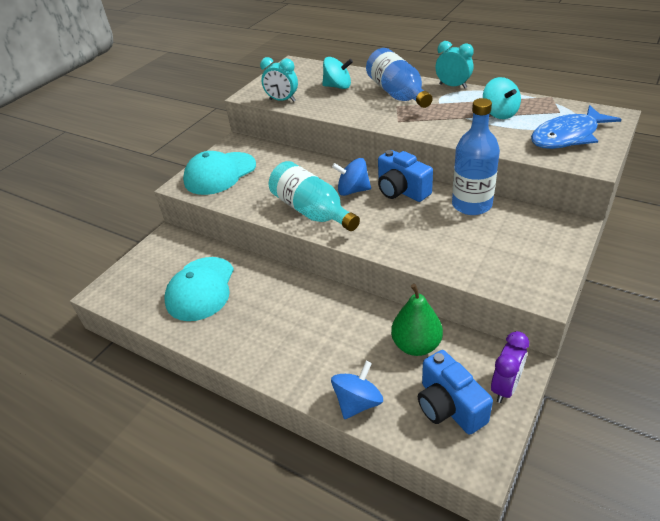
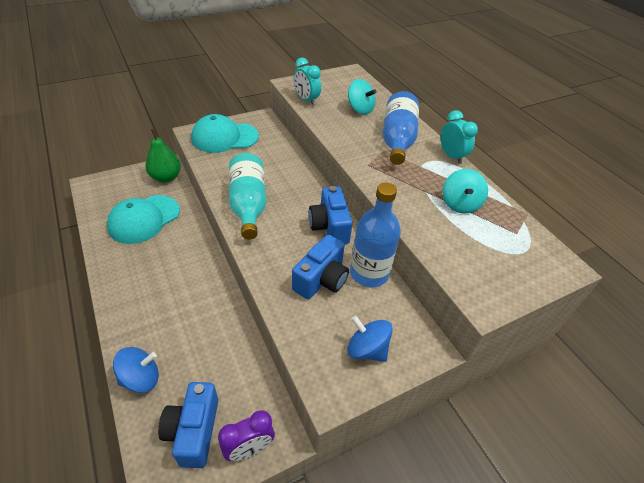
camera: 25 degrees right, 5 degrees up
blue spinning top [332,158,371,196] -> blue spinning top moved to [347,315,393,362]
green pear [391,284,443,356] -> green pear moved to [145,129,181,183]
blue fish [531,105,622,149] -> none
none -> blue camera [292,235,349,299]

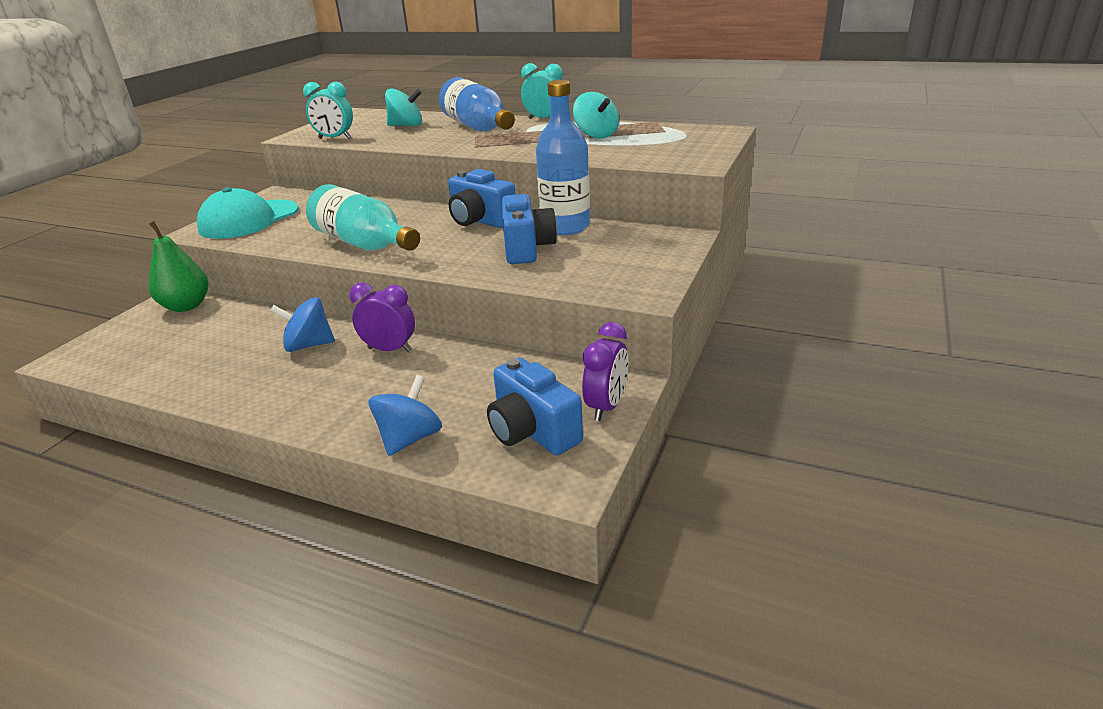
camera: 35 degrees left, 15 degrees down
turquoise cap [107,195,180,244] -> none
blue spinning top [347,315,393,362] -> blue spinning top moved to [270,297,335,352]
none -> purple clock [349,283,415,352]

